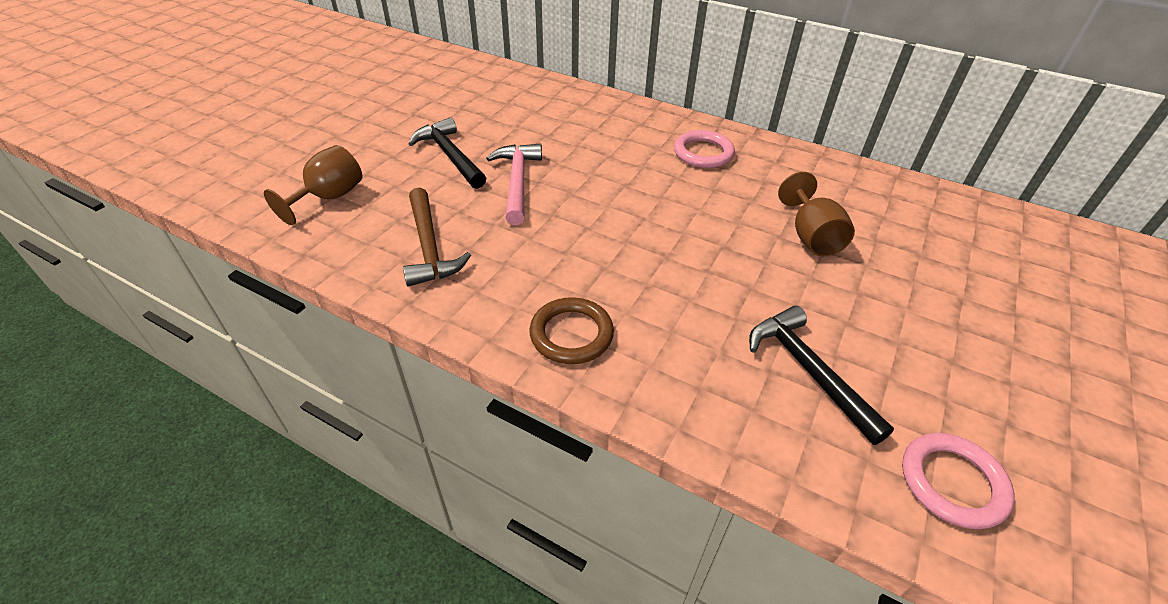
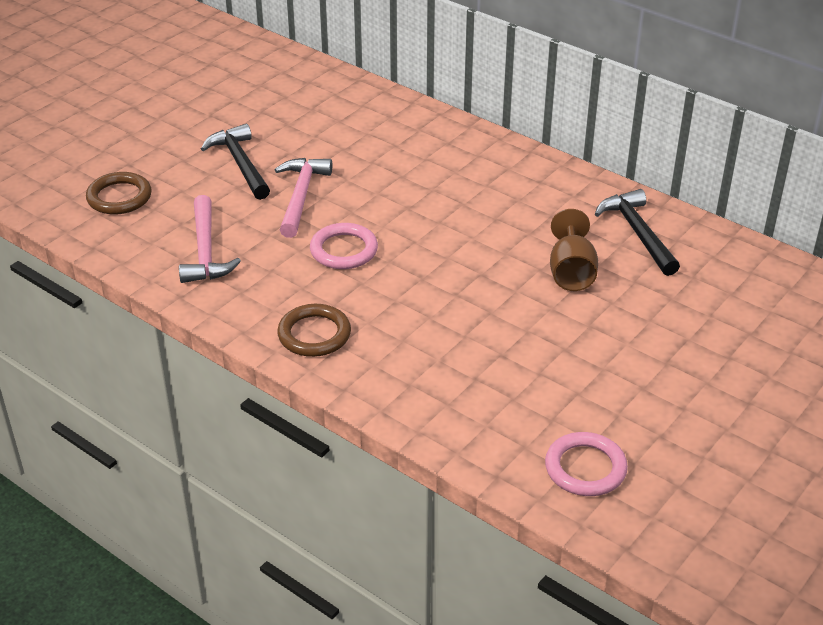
camera: 10 degrees right, 5 degrees down
brown goblet [264,145,363,225] -> brown ring [86,172,152,214]
brown hammer [403,188,471,287] -> pink hammer [179,195,241,283]
pink ring [674,130,735,168] -> pink ring moved to [310,223,378,269]
black hammer [749,306,894,445] -> black hammer moved to [595,189,680,276]

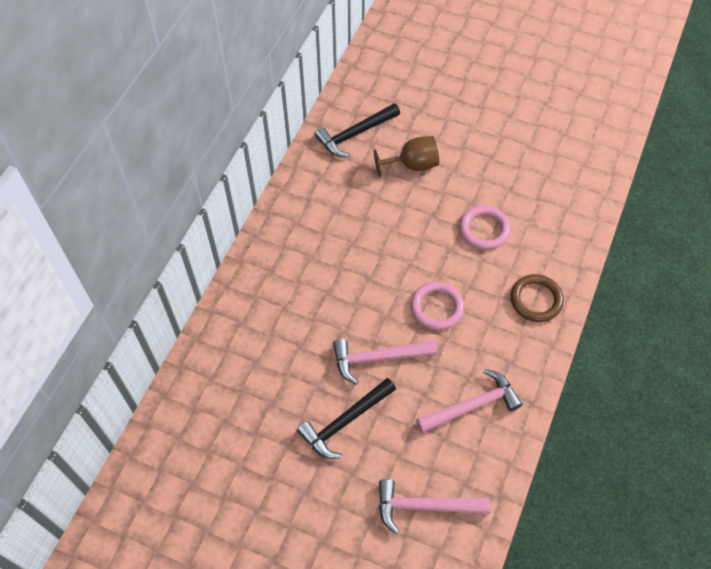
camera: 105 degrees left, 20 degrees up
brown ring [86,172,152,214] -> pink hammer [379,479,490,534]
pink ring [545,432,628,496] -> pink ring moved to [459,206,510,250]

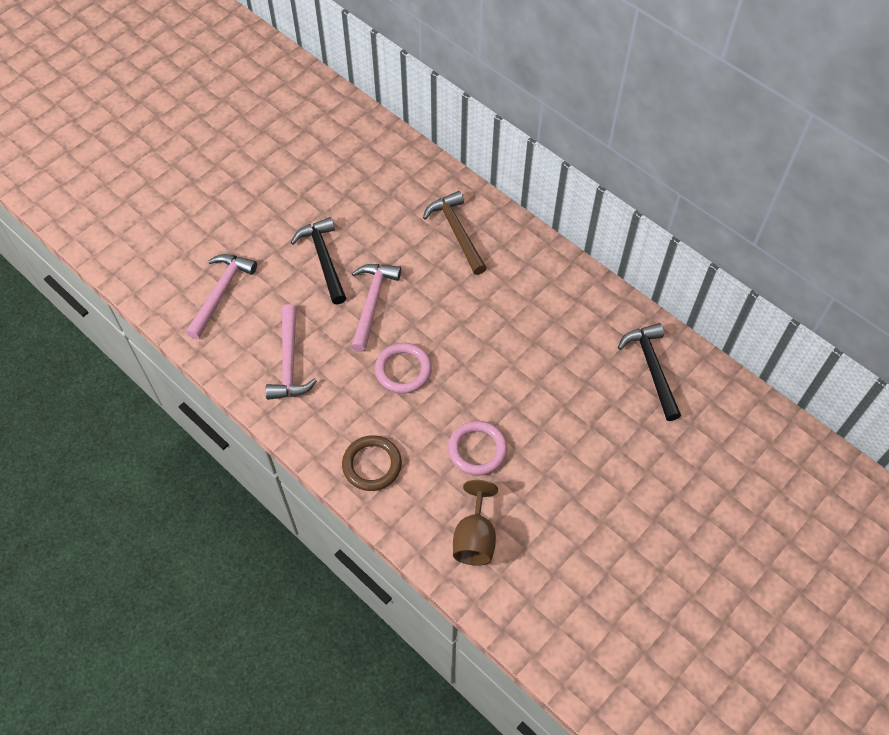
camera: 110 degrees right, 0 degrees up
brown goblet [374,136,439,177] -> brown goblet moved to [453,480,498,566]
none -> brown hammer [423,191,487,275]

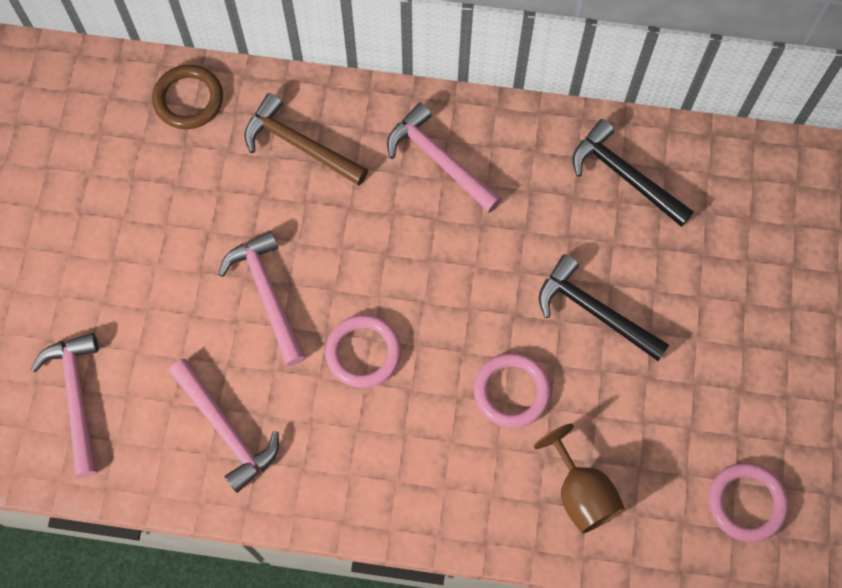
camera: 35 degrees left, 10 degrees up
black hammer [291,217,346,305] -> black hammer moved to [539,254,669,361]
brown ring [342,435,402,491] -> brown ring moved to [152,65,223,129]
none -> pink hammer [387,103,502,213]
none -> pink ring [708,463,789,542]

